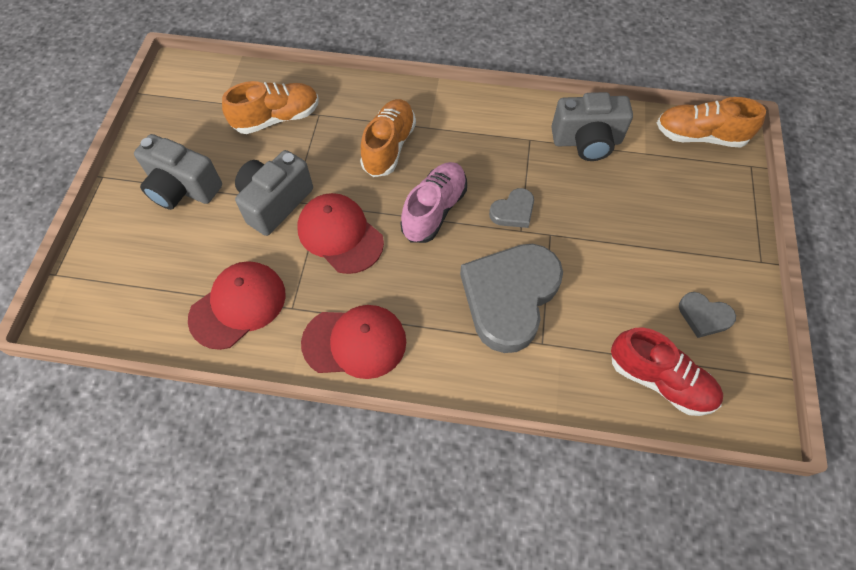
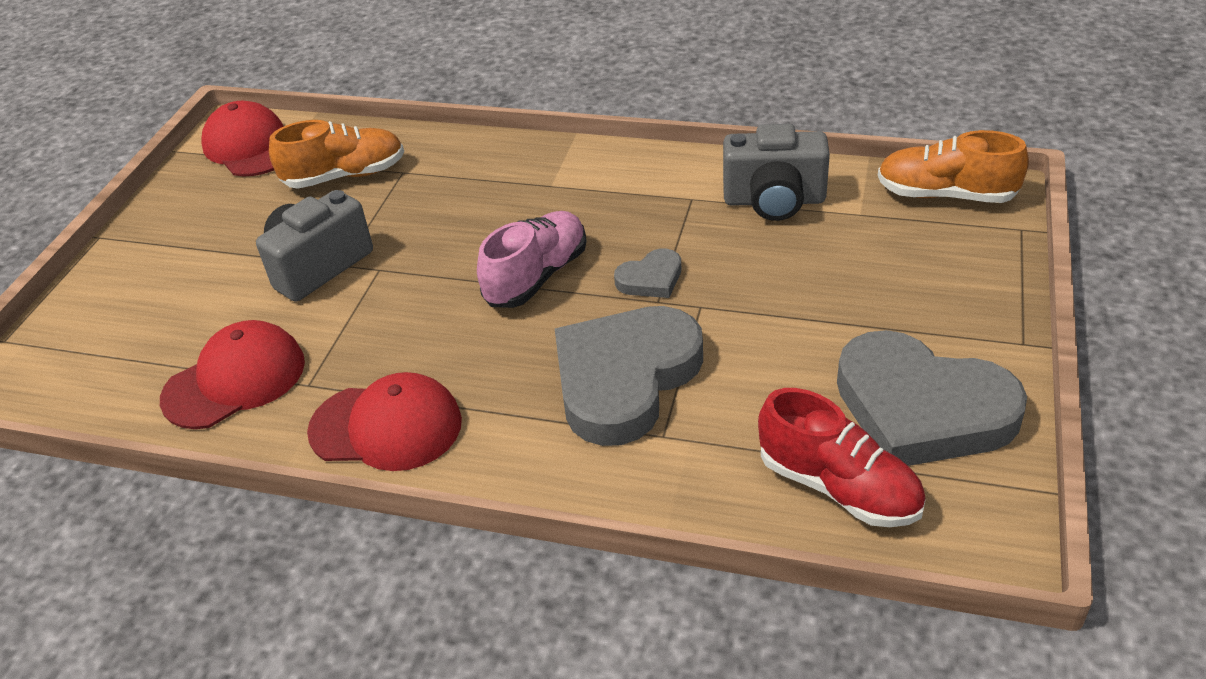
camera: 10 degrees right, 20 degrees down
grey camera [134,134,222,210] -> none
red cap [297,193,384,274] -> red cap moved to [201,101,284,177]
orange shoe [360,99,416,177] -> none
grey heart [679,292,736,338] -> grey heart [837,330,1027,466], size x2.21

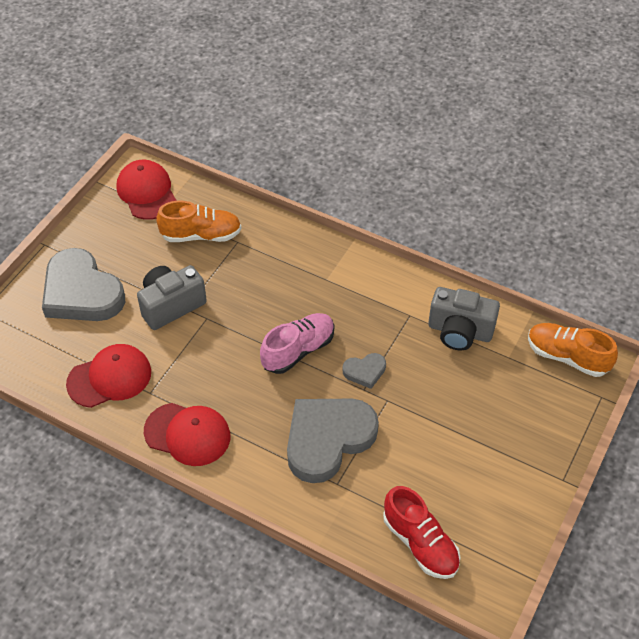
camera: 10 degrees right, 10 degrees up
grey heart [837,330,1027,466] -> grey heart moved to [42,248,125,321]

